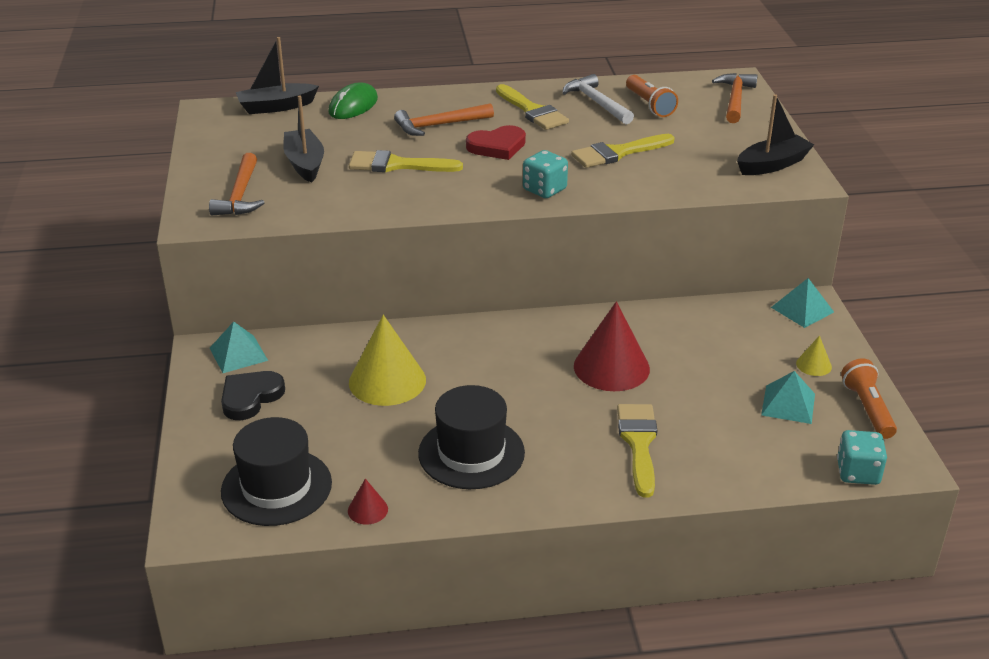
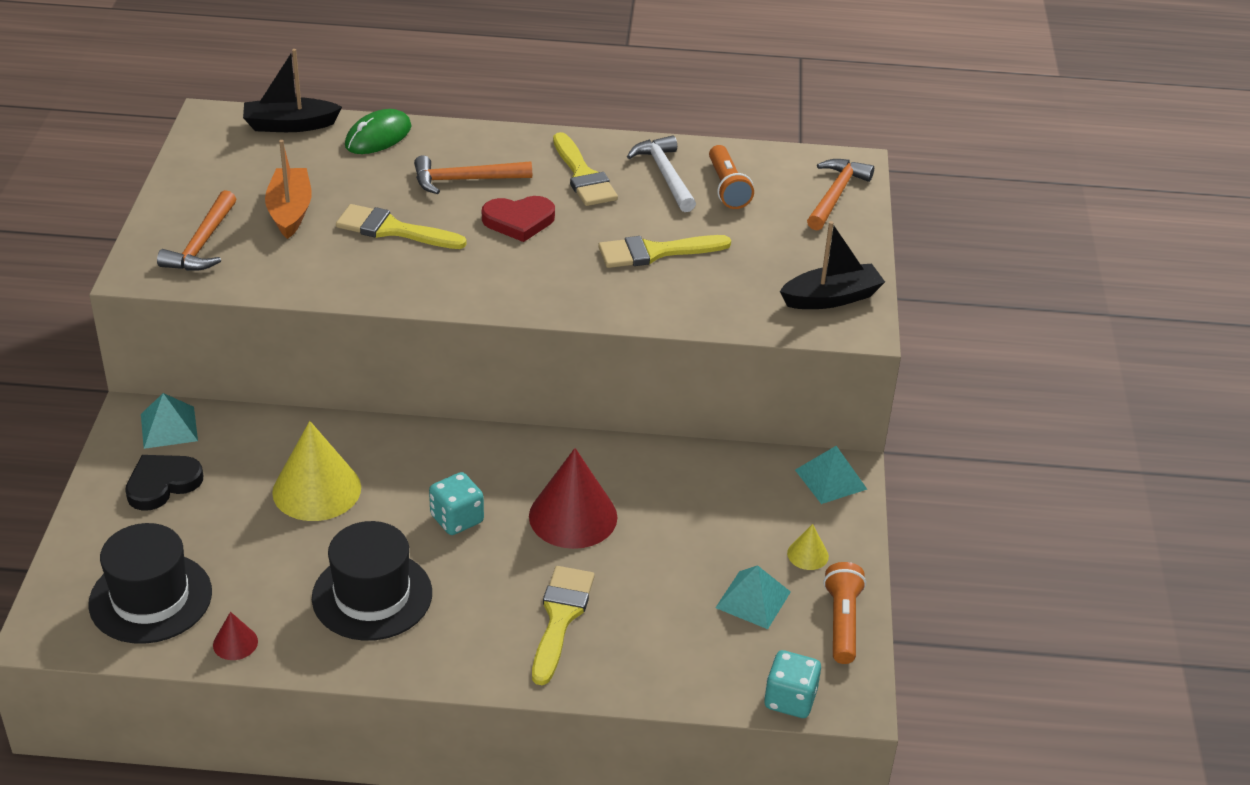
camera: 10 degrees right, 5 degrees up
black boat [283,95,324,183] -> orange boat [265,140,312,239]
turquoise dice [523,150,568,198] -> turquoise dice moved to [429,472,484,535]

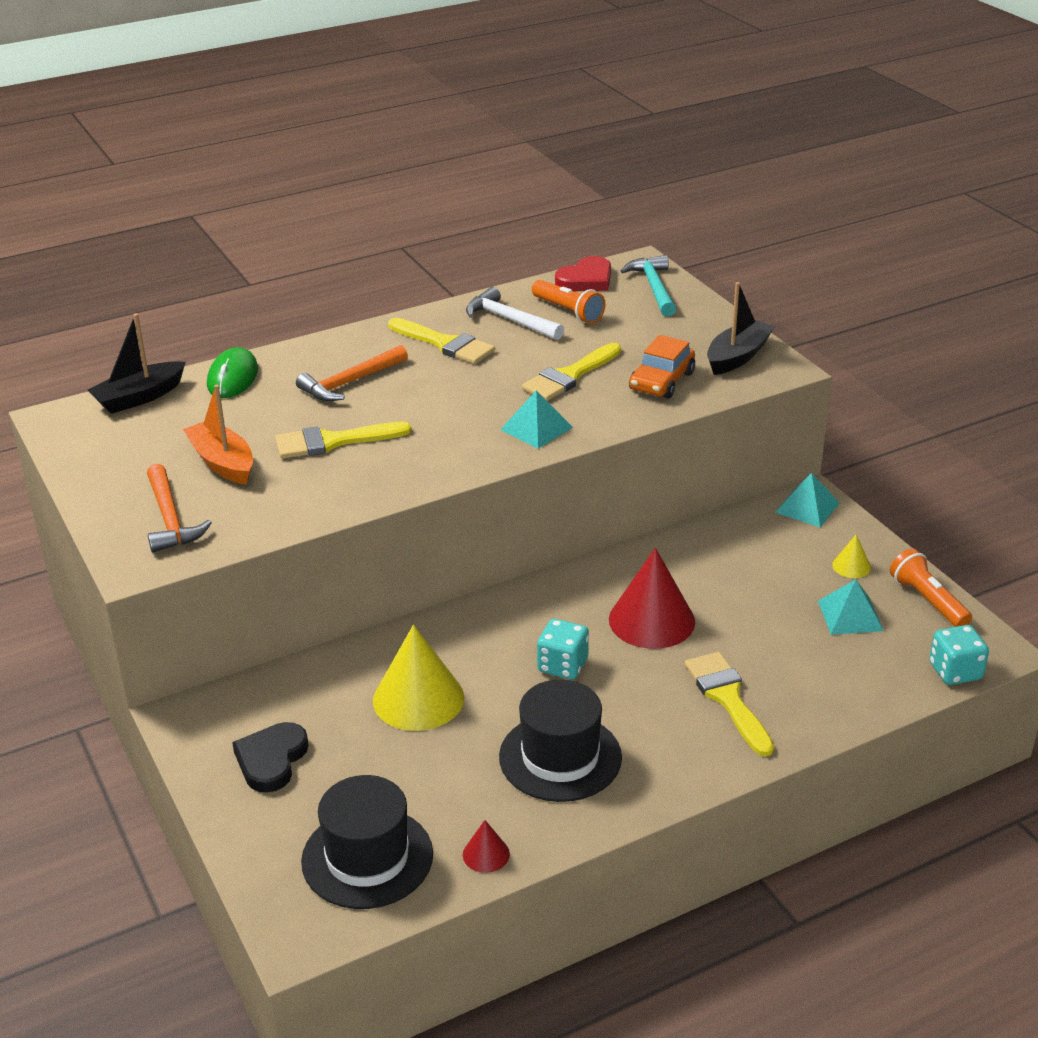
camera: 30 degrees left, 5 degrees down
turquoise pyramid [141,393,198,449] -> turquoise pyramid moved to [500,390,573,449]
red heart [482,196,555,242] -> red heart moved to [555,256,611,291]
orange hammer [807,159,874,230] -> turquoise hammer [621,255,676,317]
none -> orange car [629,335,695,399]

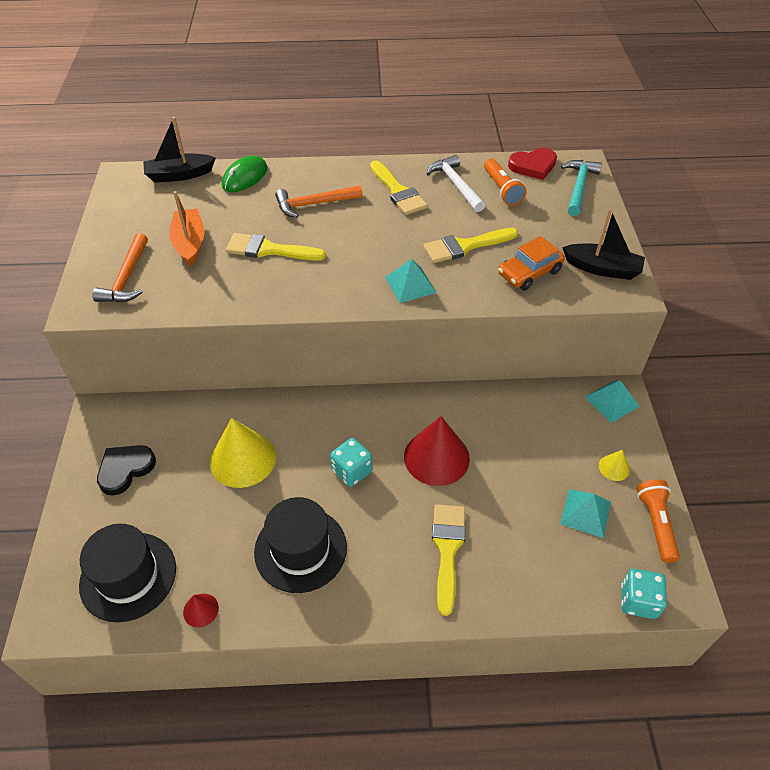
camera: 25 degrees right, 15 degrees up
black boat [707,282,775,375] -> black boat turned 45 degrees clockwise [562,209,645,280]

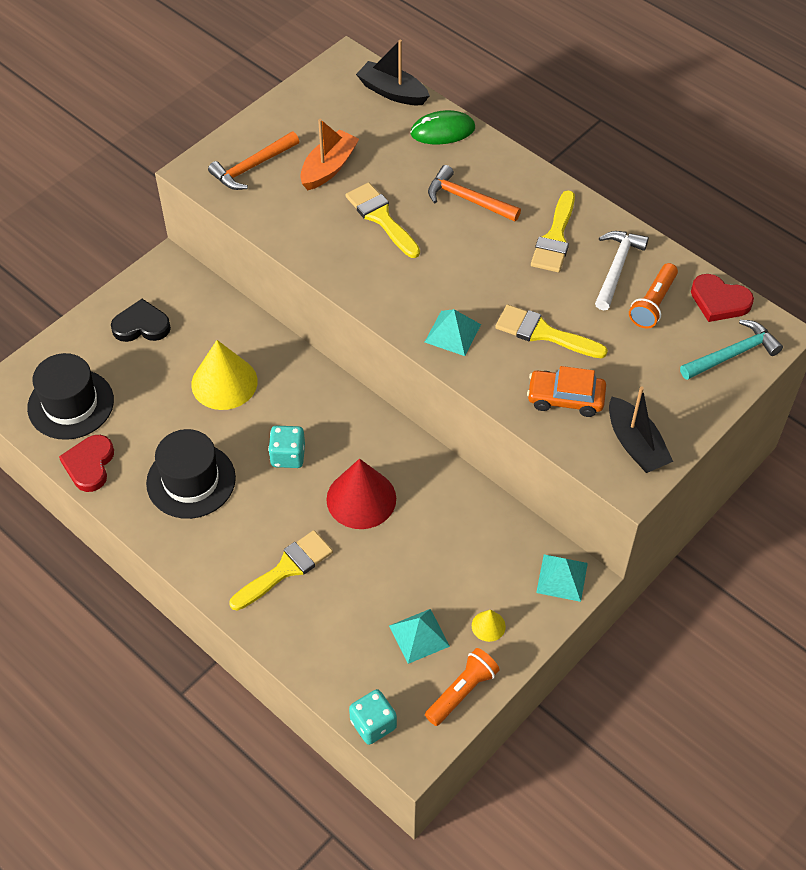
camera: 45 degrees right, 5 degrees up
red cone [183,593,219,627] -> red heart [59,435,114,492]

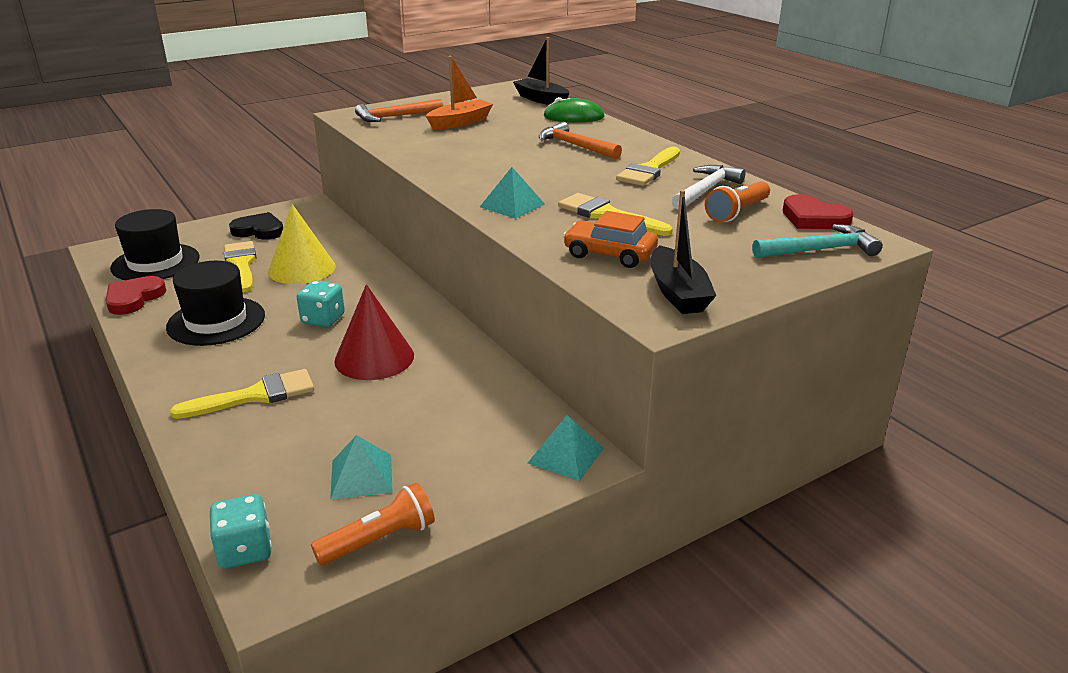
camera: 15 degrees right, 25 degrees down
yellow brush [346,183,420,258] -> yellow brush moved to [224,241,257,292]
yellow cone [472,610,506,642] -> none

